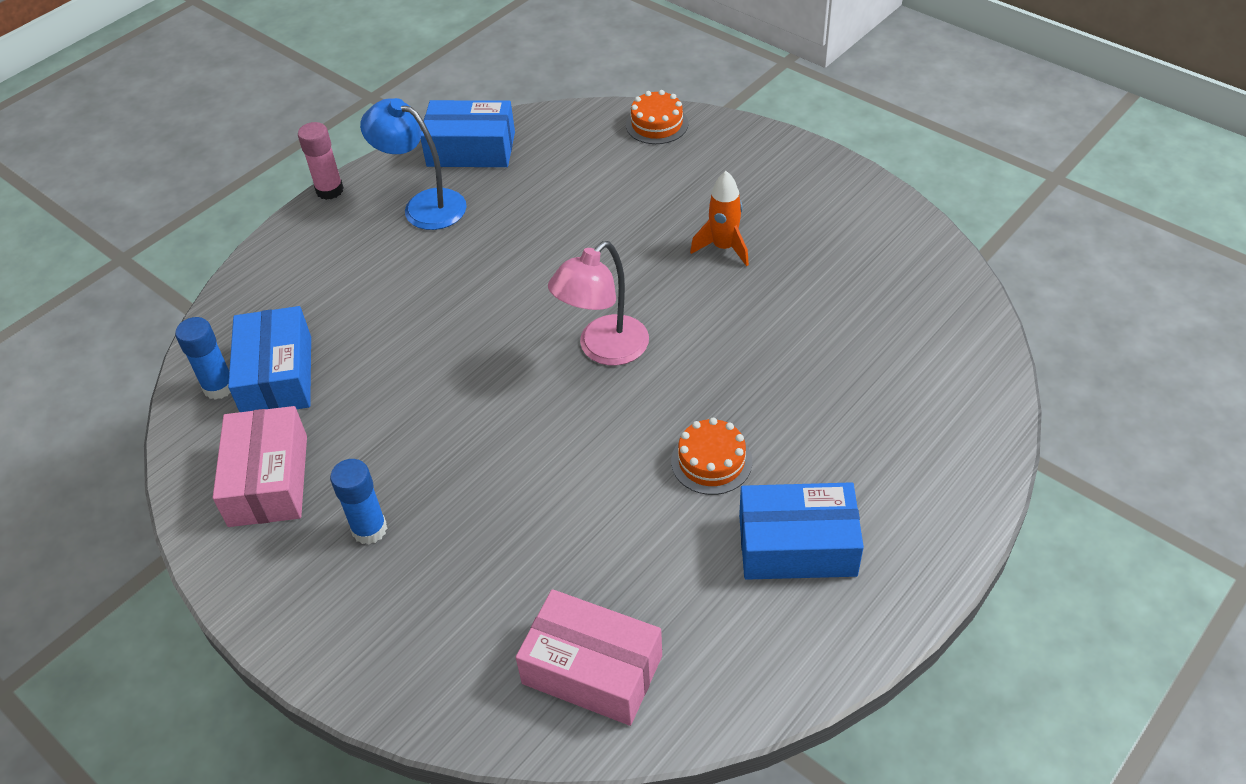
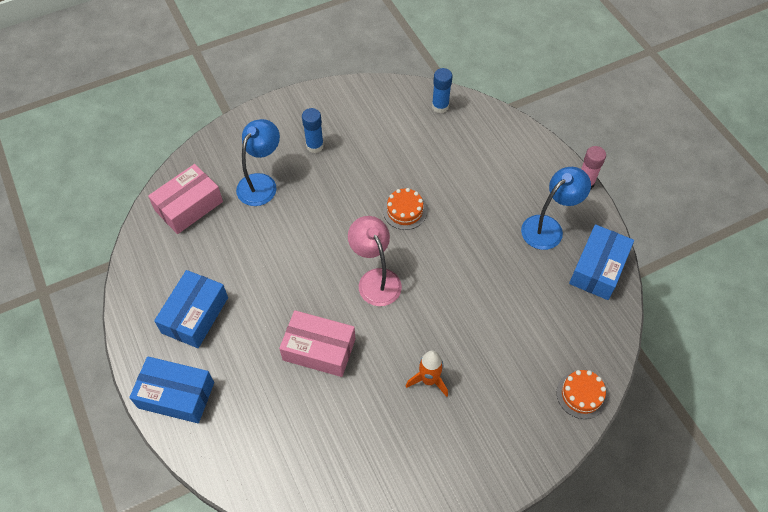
camera: 110 degrees right, 10 degrees up
pink box [213,406,307,527] -> pink box moved to [279,310,355,377]
blue box [228,306,311,412] -> blue box moved to [129,356,214,423]
orange cake [671,418,752,495] -> orange cake moved to [383,188,427,230]
none -> blue lamp [236,119,280,206]

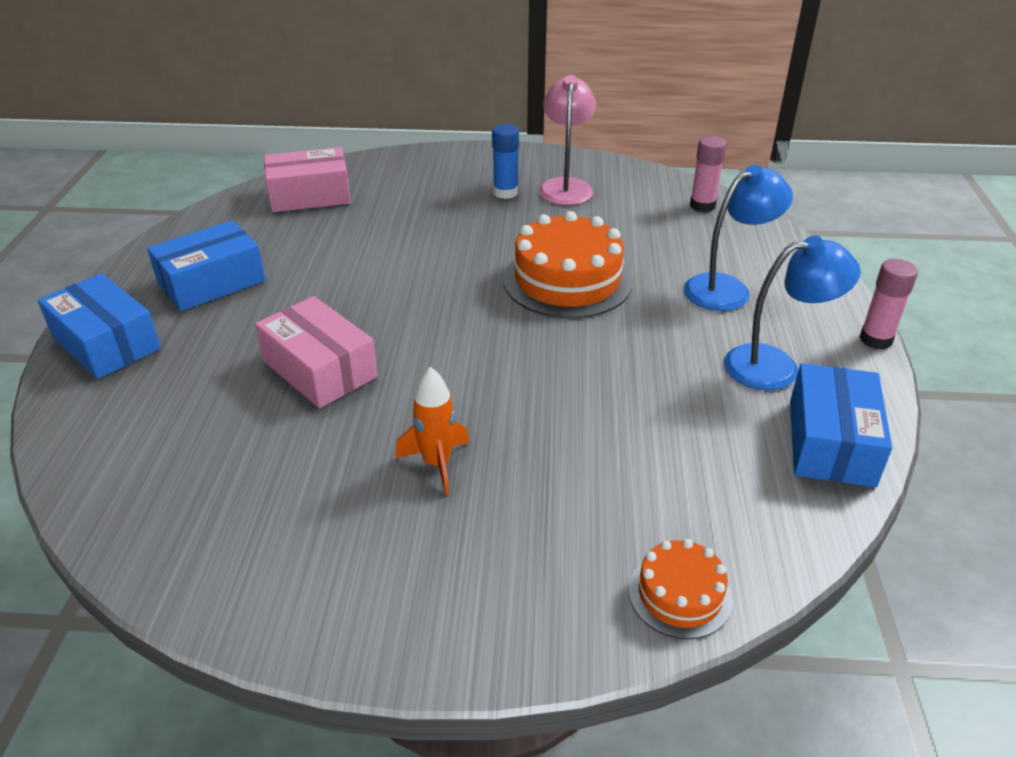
camera: 30 degrees right, 20 degrees down
blue lamp [236,119,280,206] -> blue lamp moved to [684,165,793,311]
pink lamp [348,216,402,306] -> pink lamp moved to [538,75,596,205]
orange cake [383,188,427,230] -> orange cake [503,211,633,318], size x1.89
blue glue stick [432,68,452,113] -> pink glue stick [690,136,727,212]
blue box [569,224,634,300] -> blue box turned 45 degrees counterclockwise [790,363,892,487]

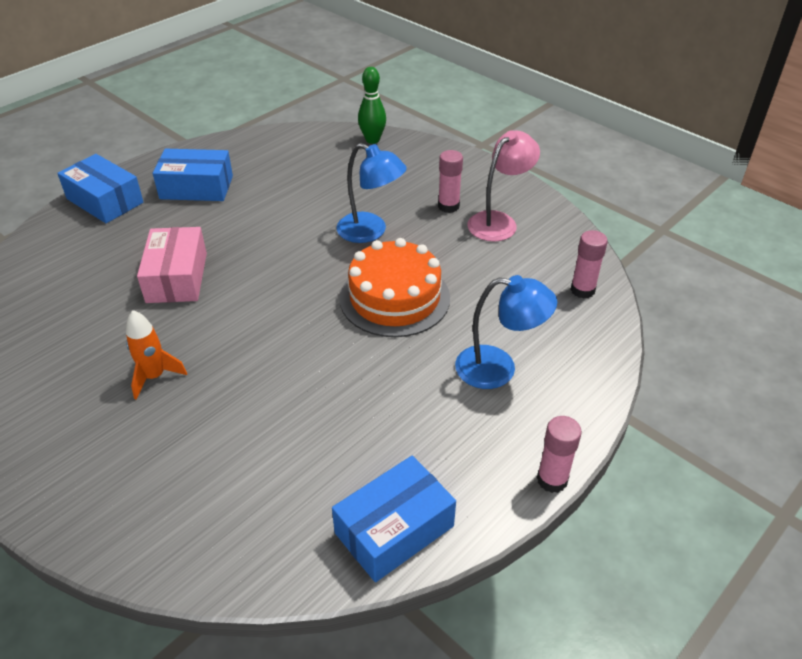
camera: 40 degrees right, 5 degrees up
blue box [37,273,161,379] -> blue box turned 45 degrees counterclockwise [57,154,143,223]
pink box [264,147,351,212] -> none
blue glue stick [492,124,519,199] -> pink glue stick [438,150,463,213]
orange cake [629,539,733,639] -> none
blue lamp [724,236,861,390] -> blue lamp moved to [337,143,407,243]
none -> green bowling pin [358,67,386,144]

